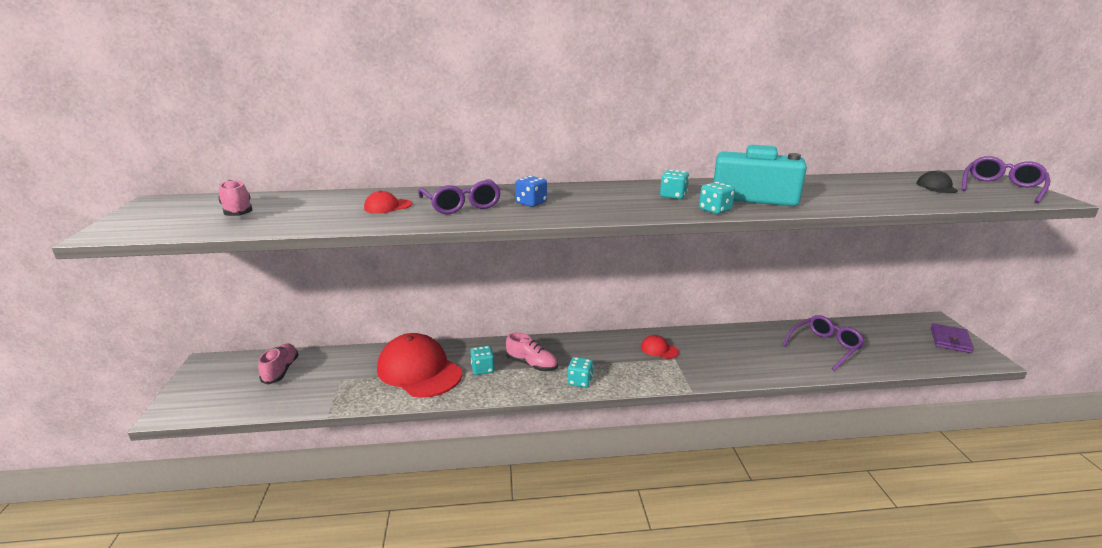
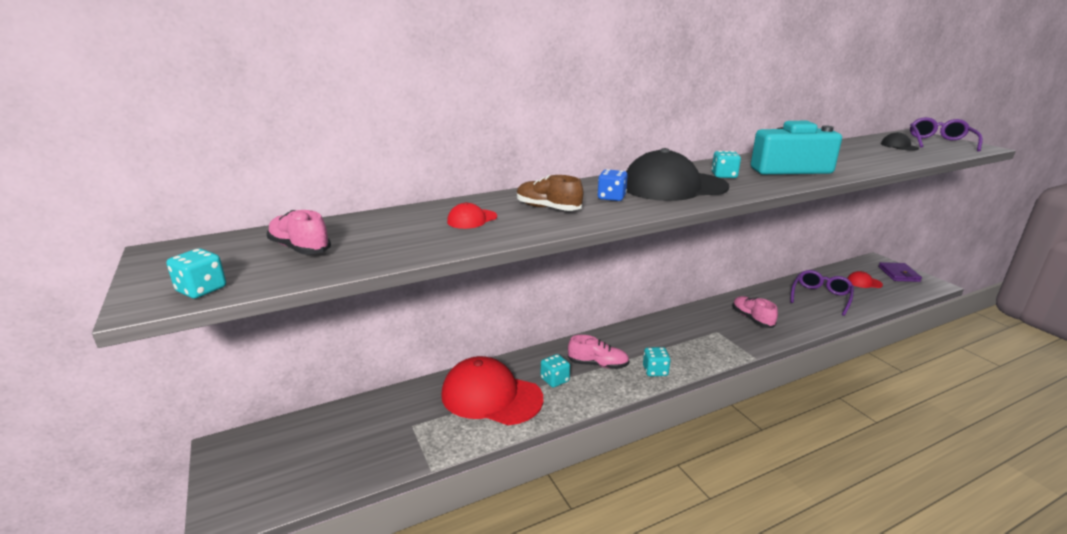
camera: 20 degrees left, 0 degrees up
pink shoe [258,343,299,384] -> pink shoe moved to [733,296,778,328]
purple glasses [418,179,501,214] -> brown shoe [517,175,583,211]
red cap [641,335,679,359] -> red cap moved to [847,271,883,288]
turquoise dice [699,182,735,214] -> turquoise dice moved to [166,248,226,299]
none -> black cap [626,148,729,201]

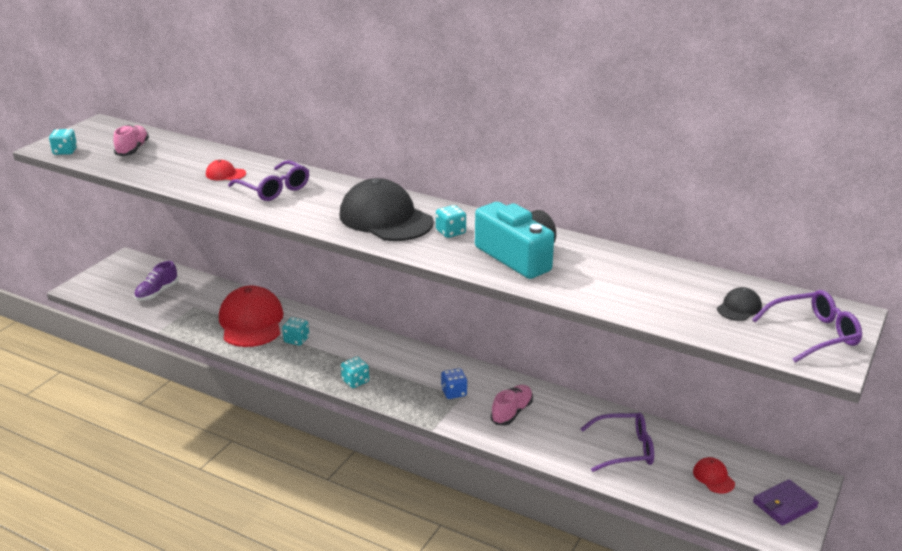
camera: 55 degrees right, 5 degrees up
brown shoe [517,175,583,211] -> purple glasses [228,160,309,201]
pink shoe [568,335,629,369] -> none
blue dice [597,169,628,201] -> blue dice moved to [441,368,467,399]
none -> purple shoe [134,261,178,301]

